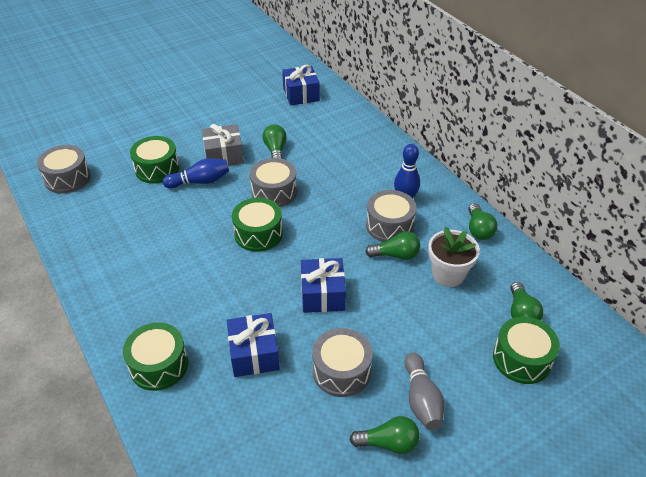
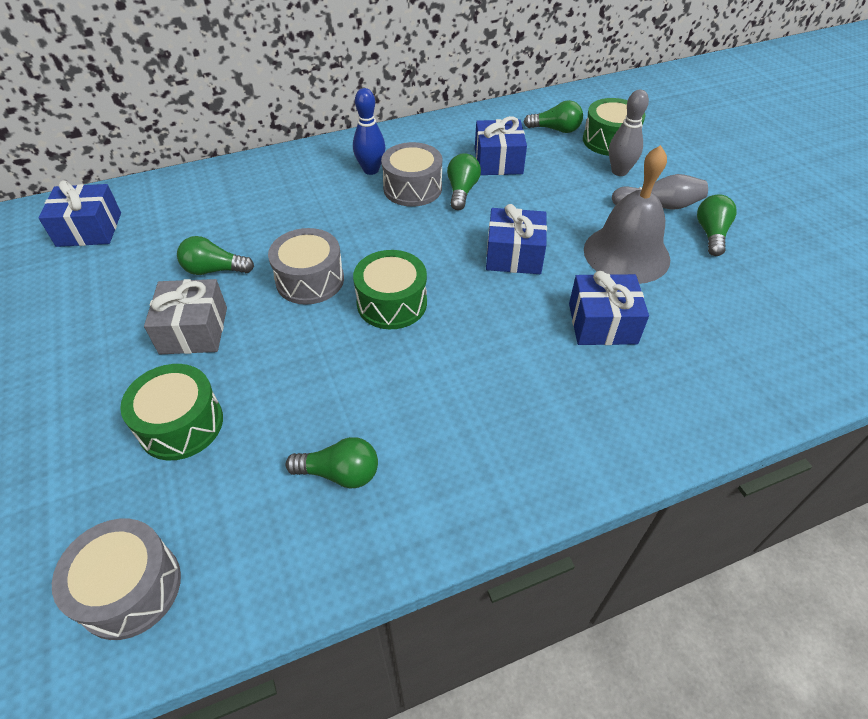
camera: 80 degrees left, 5 degrees up
green drum [123,322,188,391] -> none
blue bowling pin [163,158,229,189] -> none
grey drum [312,328,373,397] -> grey bell [584,145,670,284]
white flower pot [428,227,480,287] -> blue gift [475,116,527,175]
green light bulb [468,203,497,240] -> green light bulb moved to [286,437,378,489]
none -> grey bowling pin [609,89,649,176]

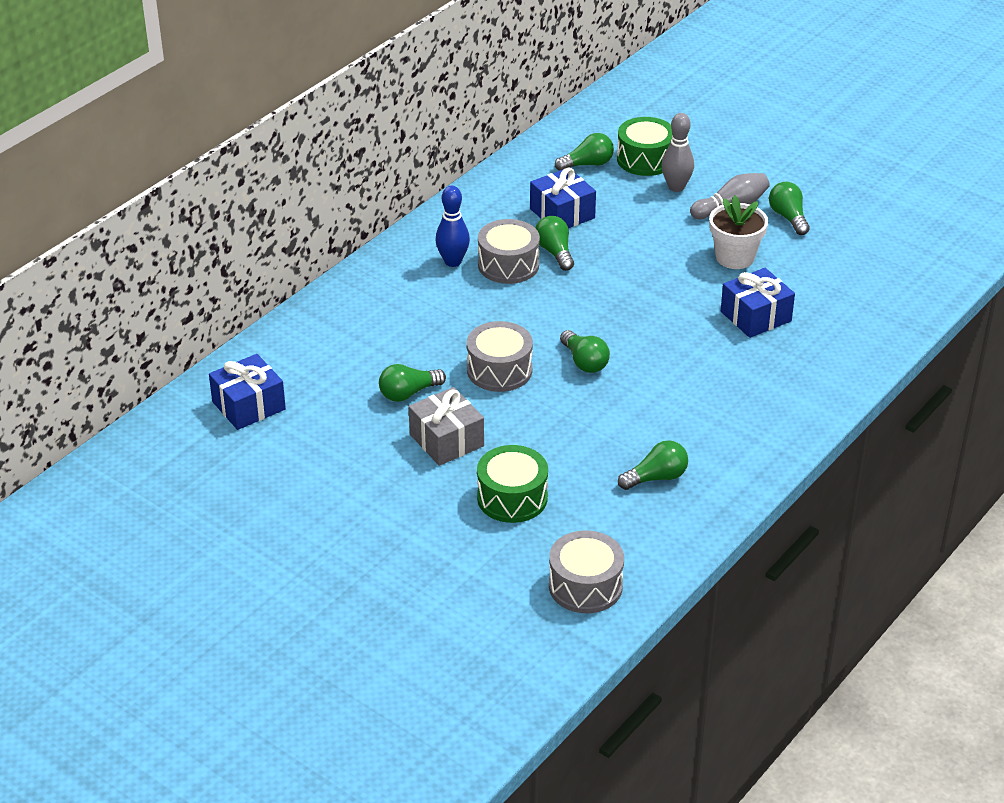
camera: 30 degrees left, 10 degrees down
green drum [353,250,427,329] -> green light bulb [560,330,610,373]
blue gift [486,204,547,274] -> none
grey bell [584,145,670,284] -> white flower pot [709,195,768,269]

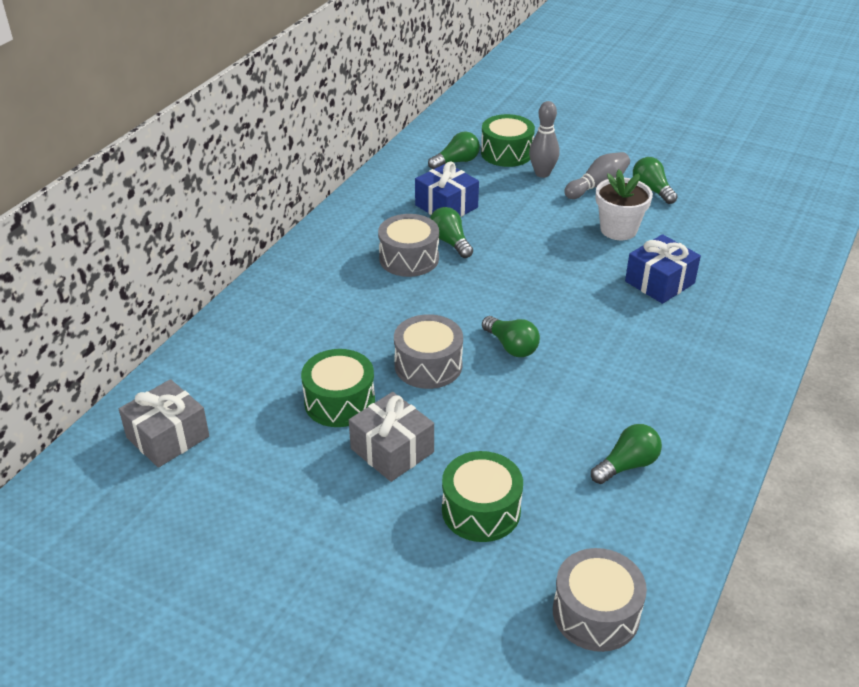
camera: 10 degrees left, 0 degrees up
blue gift [209,354,286,430] -> grey gift [119,379,209,468]
green light bulb [379,364,446,402] -> green drum [301,349,375,427]
blue bowling pin [436,186,470,267] -> none

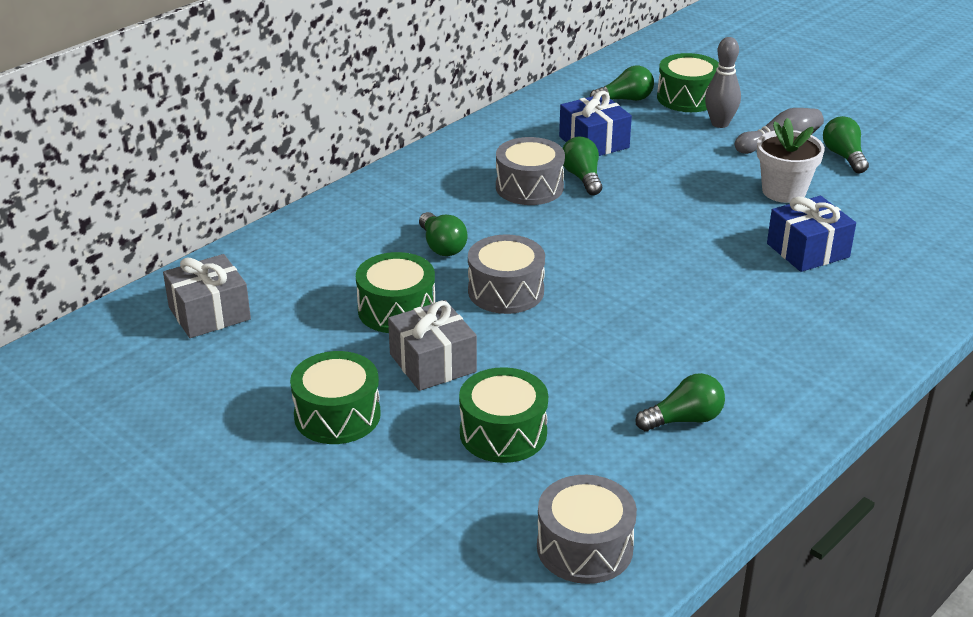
camera: 15 degrees right, 5 degrees down
green light bulb [482,316,540,357] -> green light bulb moved to [419,212,468,256]
none -> green drum [290,351,381,444]

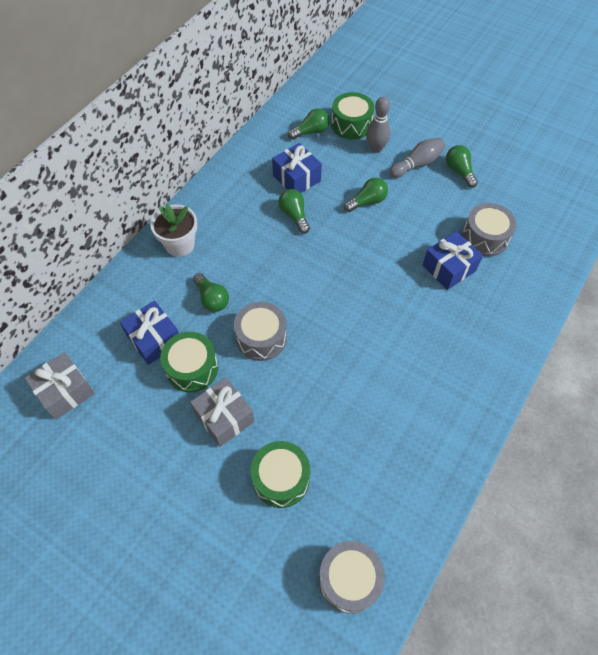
camera: 10 degrees left, 25 degrees up
green drum [290,351,381,444] -> none
grey drum [496,137,565,205] -> grey drum moved to [462,203,516,257]
green light bulb [635,373,725,431] -> green light bulb moved to [344,178,388,212]
white flower pot [757,118,825,203] -> white flower pot moved to [150,204,197,257]
none -> blue gift [120,301,179,365]

